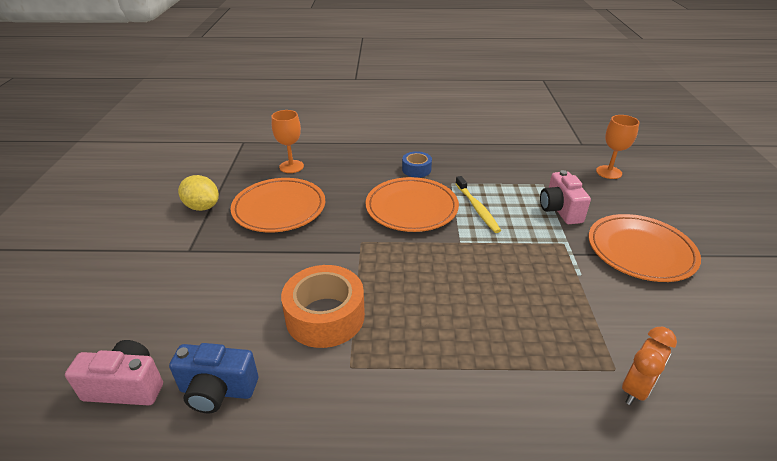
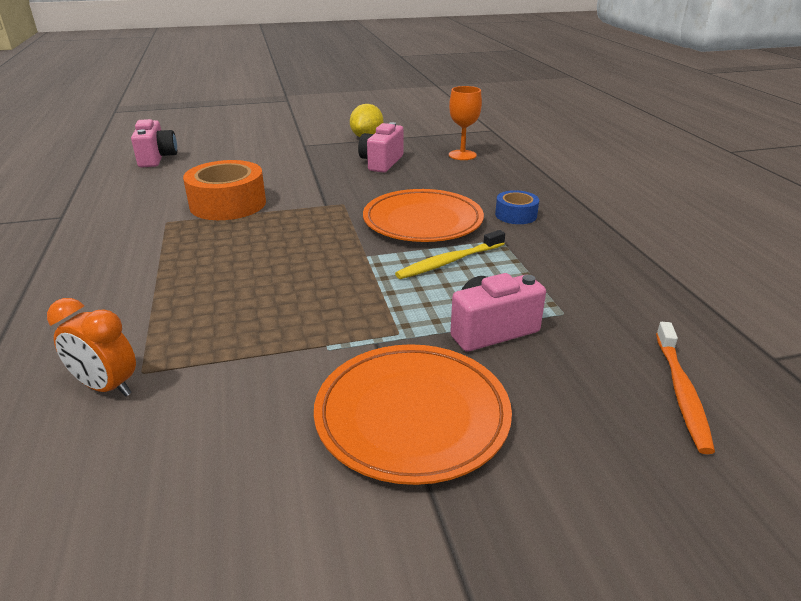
camera: 75 degrees right, 5 degrees down
blue camera [169,343,258,413] -> none
orange plate [231,178,325,232] -> pink camera [358,122,403,173]
orange goblet [596,115,639,179] -> orange toothbrush [656,322,715,454]

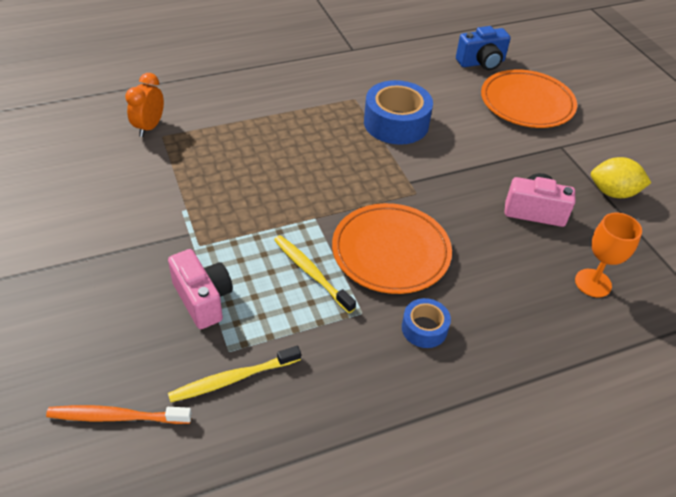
camera: 80 degrees right, 15 degrees up
pink camera [131,119,177,168] -> blue camera [456,26,511,70]
orange tape [183,160,266,220] -> blue tape [364,80,433,145]
orange plate [314,344,512,485] -> orange plate moved to [481,69,577,128]
none -> yellow toothbrush [168,346,301,402]

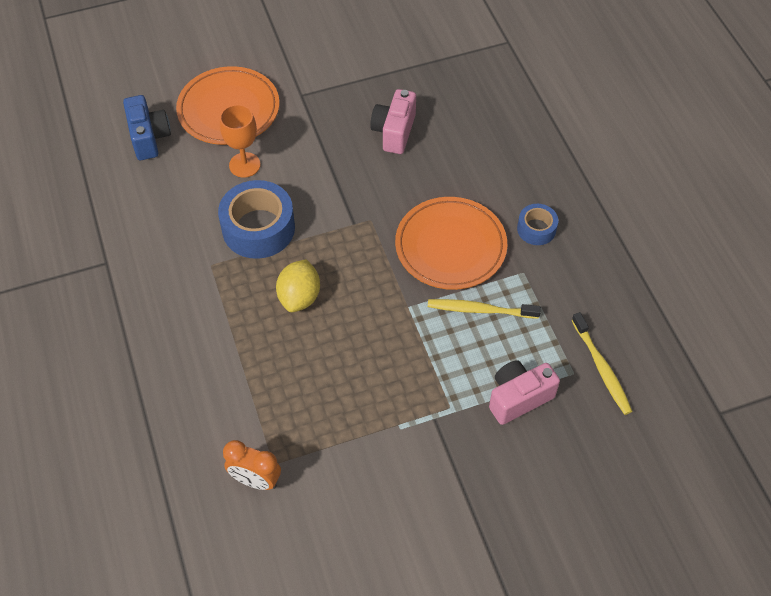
camera: 85 degrees left, 10 degrees up
orange toothbrush [46,405,192,424] -> none
yellow toothbrush [274,235,356,313] -> yellow toothbrush turned 45 degrees clockwise [428,299,541,319]
orange goblet [575,213,642,297] -> orange goblet moved to [220,104,261,178]
yellow lemon [591,157,651,198] -> yellow lemon moved to [276,259,320,312]

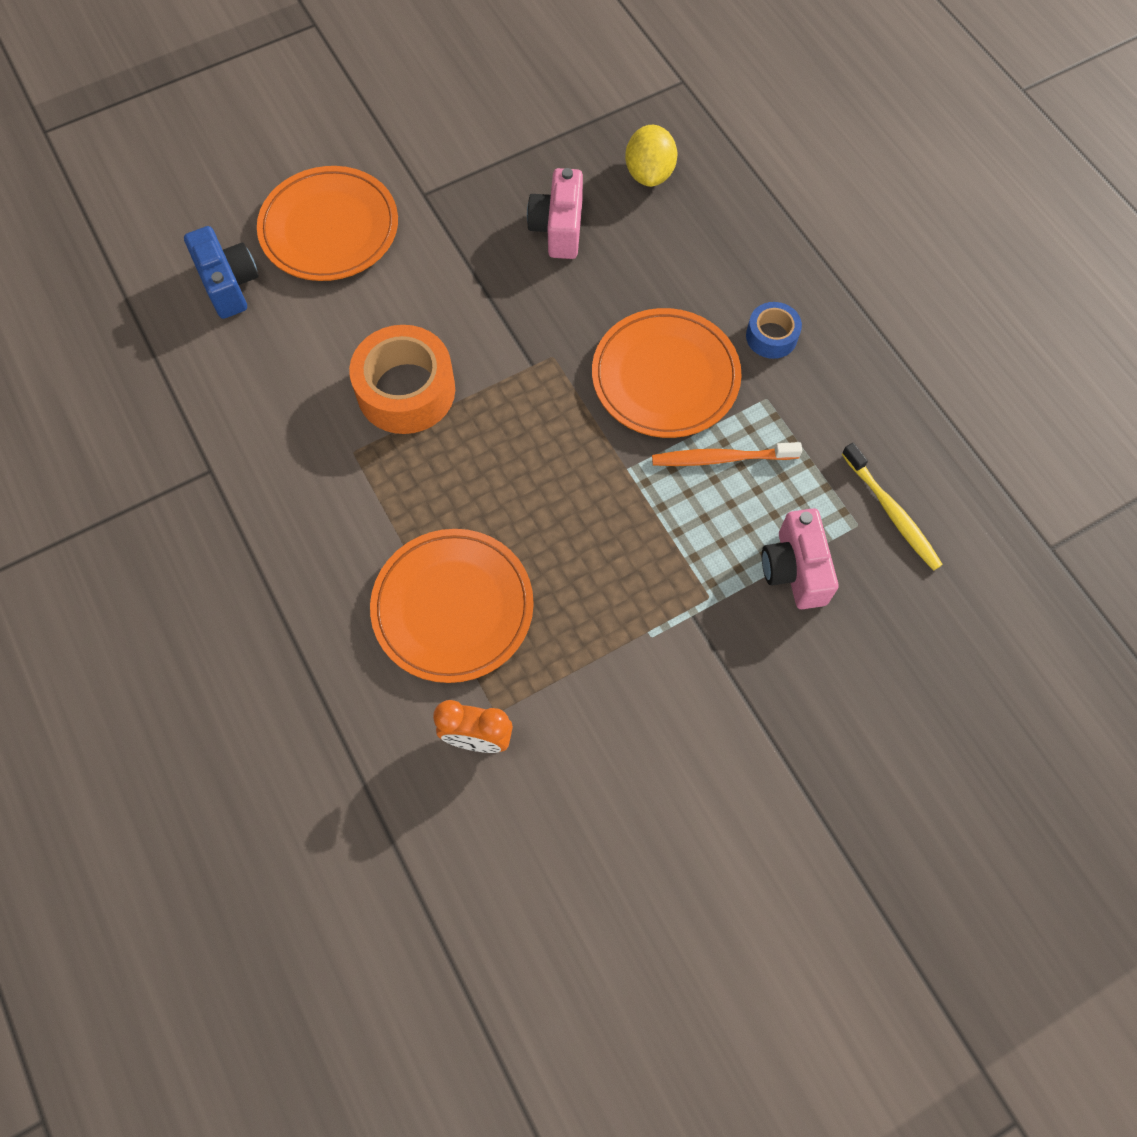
camera: 10 degrees left, 10 degrees up
blue tape [218,180,295,259] -> orange tape [349,325,455,434]
orange goblet [220,104,261,178] -> none
yellow lemon [276,259,320,312] -> yellow lemon moved to [625,125,678,187]
yellow toothbrush [428,299,541,319] -> orange toothbrush [652,442,802,466]
pink camera [489,360,560,425] -> pink camera turned 60 degrees counterclockwise [762,508,839,609]
none -> orange plate [370,529,534,683]

